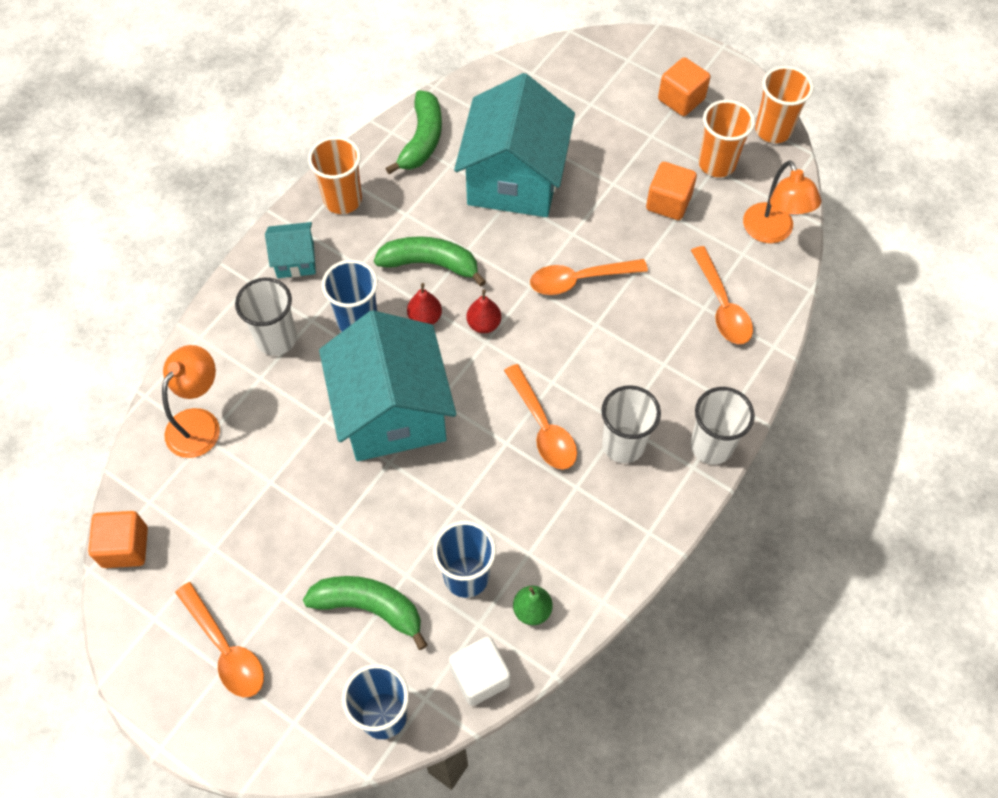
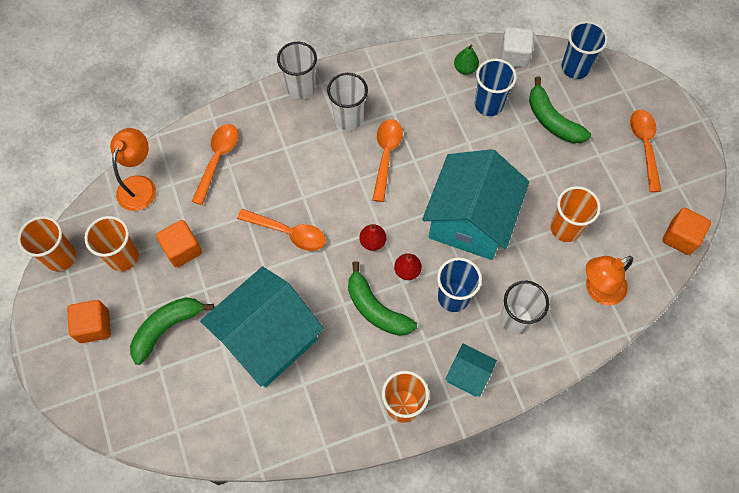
camera: 145 degrees left, 5 degrees up
green banana [385,90,442,174] -> green banana moved to [130,297,214,365]
none -> orange cup [551,186,601,242]

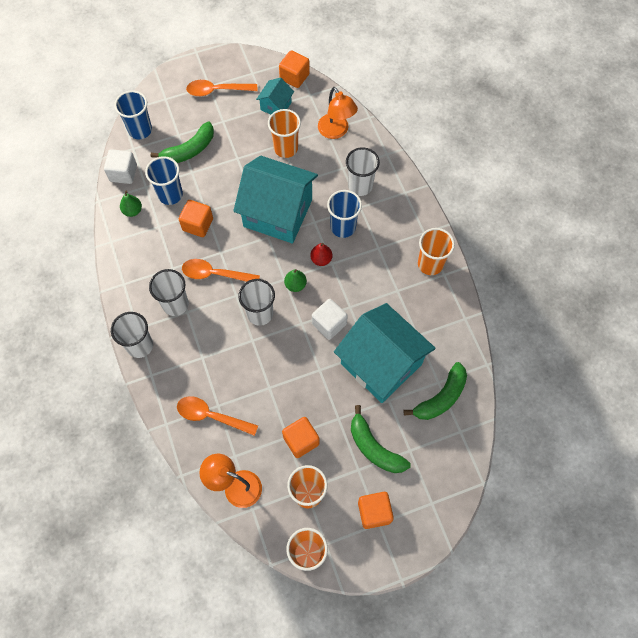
camera: 90 degrees left, 0 degrees up
orange spoon [237,209,326,251] -> none
green banana [348,261,417,336] -> green banana moved to [403,362,467,420]
red pear [359,224,386,251] -> green pear [284,269,307,292]
turquoise house [445,343,497,397] -> turquoise house moved to [256,77,294,114]
none -> orange cube [179,200,213,237]
none -> white cup [238,279,275,326]
none -> white cube [312,299,348,340]

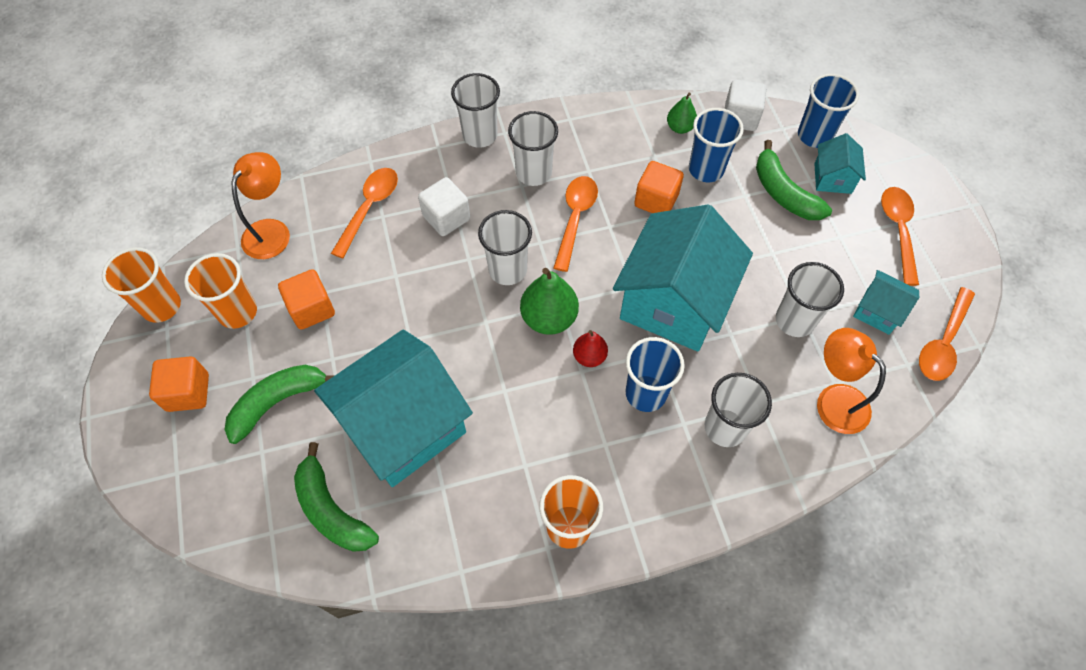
camera: 95 degrees right, 5 degrees down
orange cup [268,109,301,158] -> white cup [776,262,844,337]
orange cube [279,50,310,88] -> orange spoon [919,287,975,381]
green pear [284,269,307,292] -> green pear [520,268,579,335], size x1.70
white cube [312,299,348,340] -> white cube moved to [418,177,470,236]
orange lamp [318,87,358,139] -> orange lamp turned 75 degrees clockwise [817,328,886,434]
none -> turquoise house [814,133,866,194]

